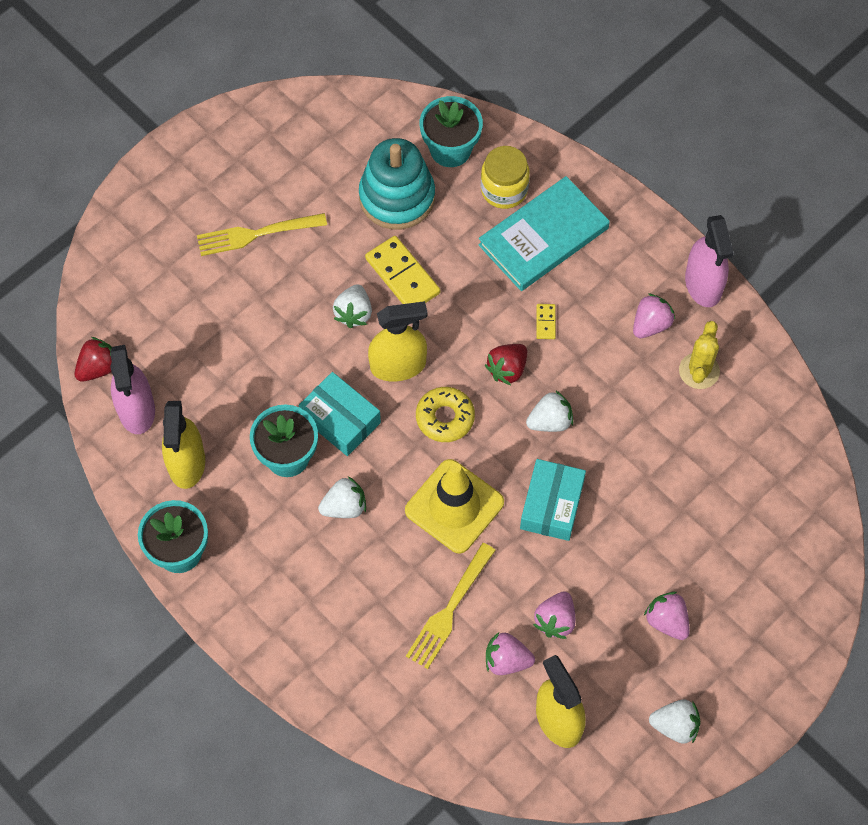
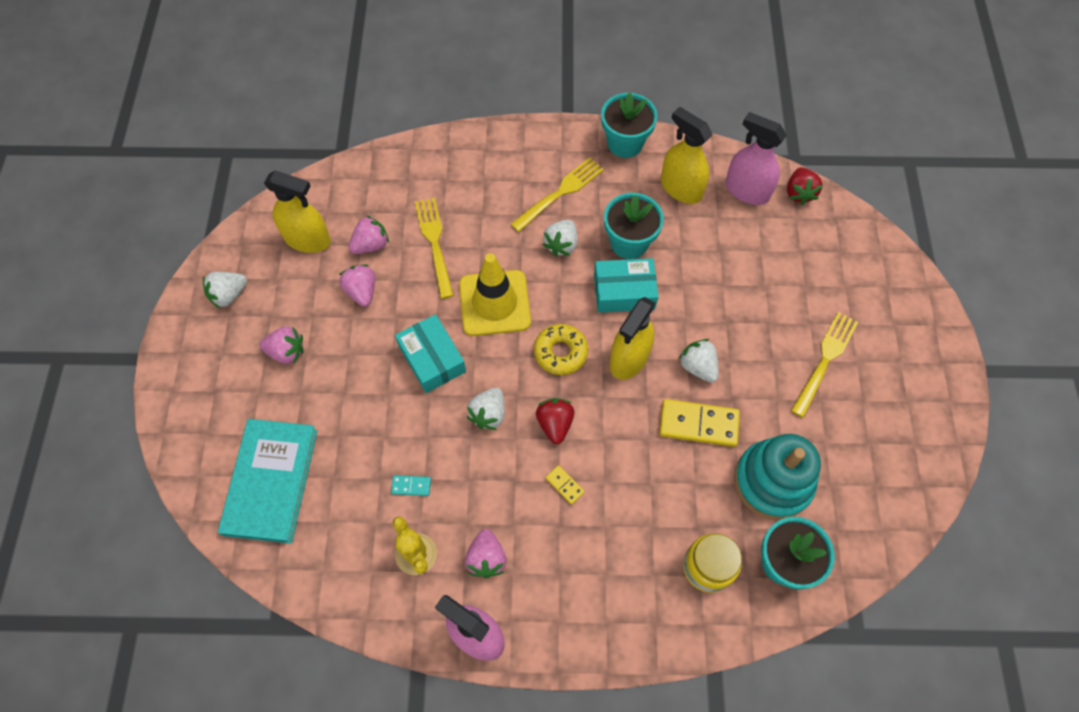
camera: 135 degrees right, 0 degrees up
turquoise book [478,176,610,291] -> turquoise book moved to [218,419,317,544]
none -> turquoise domino [391,475,431,496]
none -> yellow fork [511,158,604,232]

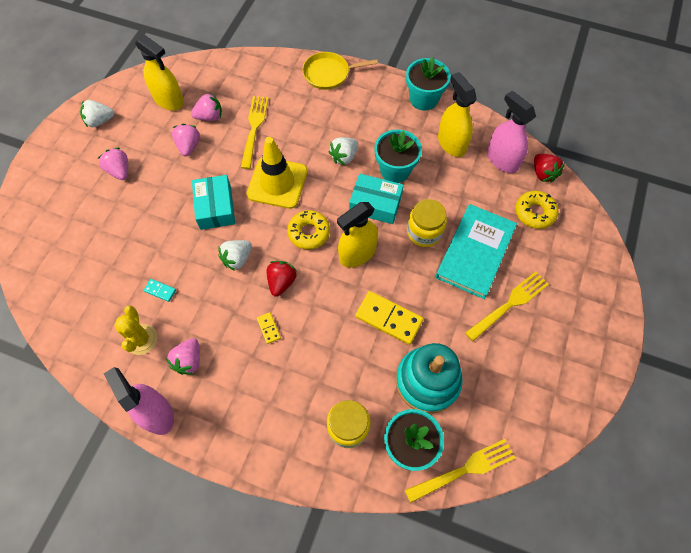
camera: 20 degrees right, 0 degrees up
turquoise book [218,419,317,544] -> turquoise book moved to [435,204,517,299]
pink strawberry [259,327,303,364] -> pink strawberry turned 150 degrees counterclockwise [97,148,128,180]
yellow fork [511,158,604,232] -> yellow fork moved to [405,439,515,503]
white strawberry [678,339,719,383] -> none
red strawberry [787,167,823,205] -> red strawberry turned 45 degrees counterclockwise [534,154,565,183]
none -> yellow pan [303,52,378,90]
none -> yellow jar [407,199,447,247]
none -> yellow donut [515,191,559,229]

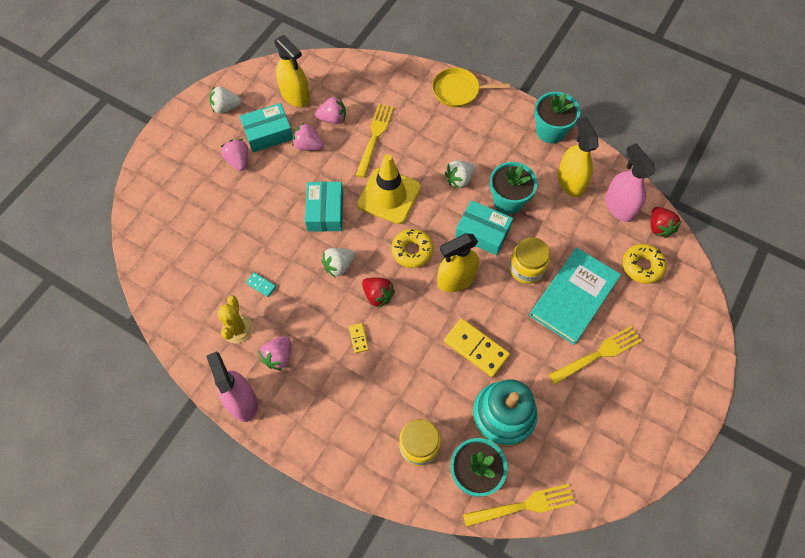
camera: 10 degrees right, 0 degrees up
pink strawberry [172,124,200,156] -> pink strawberry turned 75 degrees counterclockwise [292,122,324,151]
red strawberry [267,261,297,297] -> red strawberry turned 105 degrees clockwise [362,277,395,308]
none -> turquoise box [240,103,293,152]

